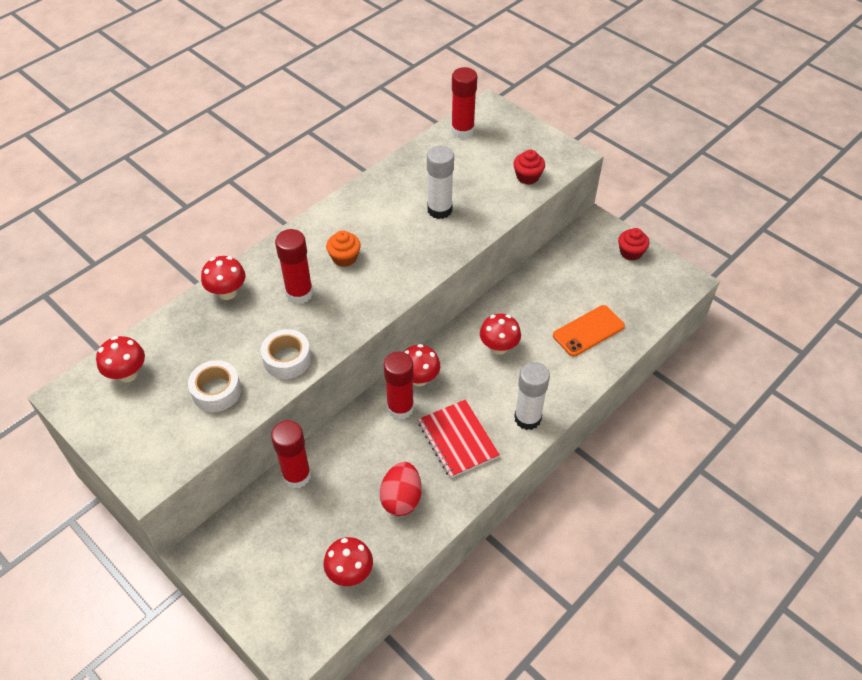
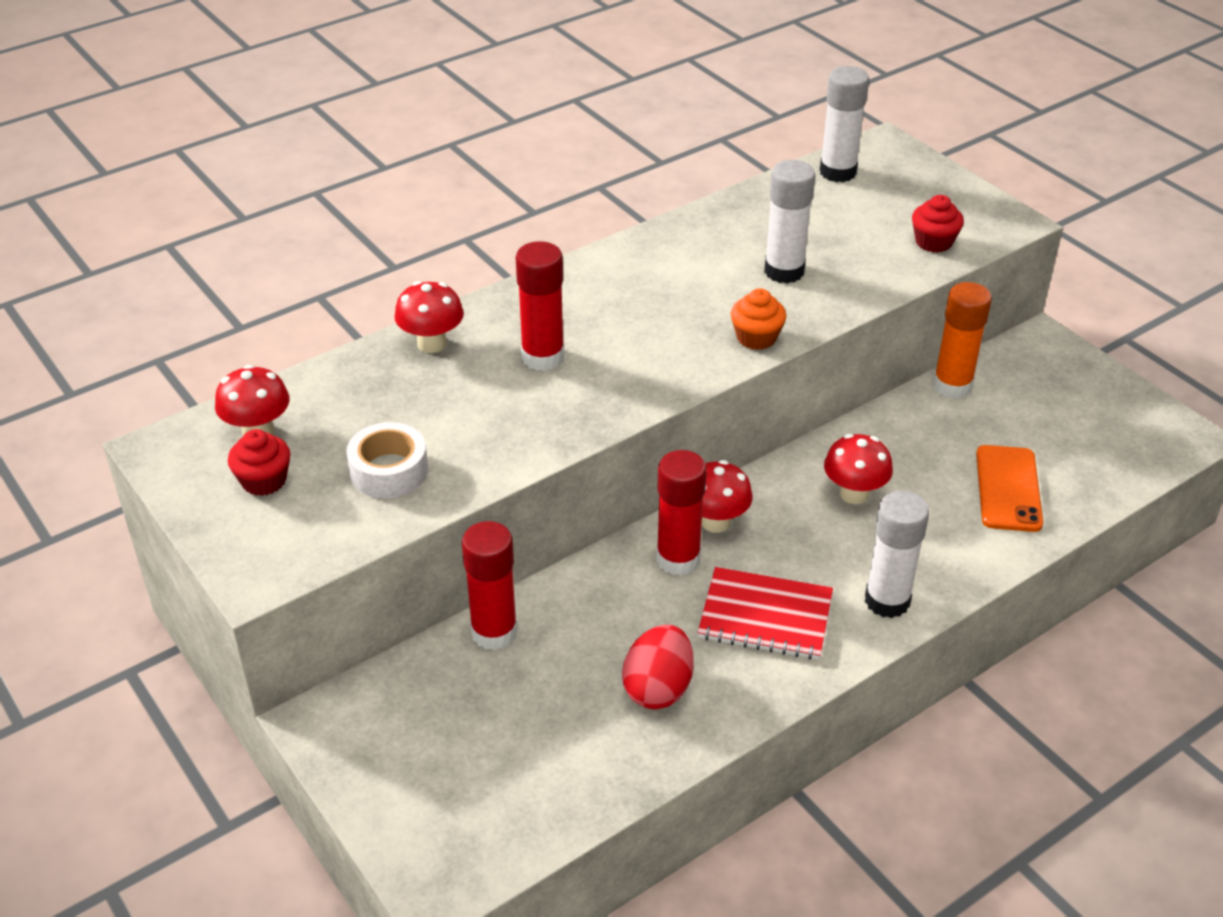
camera: 10 degrees right, 10 degrees down
white tape [261,329,311,379] -> none
red mushroom [323,537,373,586] -> none
orange cupcake [326,230,361,267] -> orange cupcake moved to [731,288,786,350]
red notebook [418,399,500,478] -> red notebook turned 60 degrees counterclockwise [698,567,833,660]
red glue stick [451,67,477,139] -> white glue stick [820,66,869,182]
orange phone [553,305,625,357] -> orange phone turned 60 degrees counterclockwise [976,445,1043,532]
red cupcake [618,228,649,261] -> red cupcake moved to [228,429,290,496]
none -> orange glue stick [933,282,992,399]

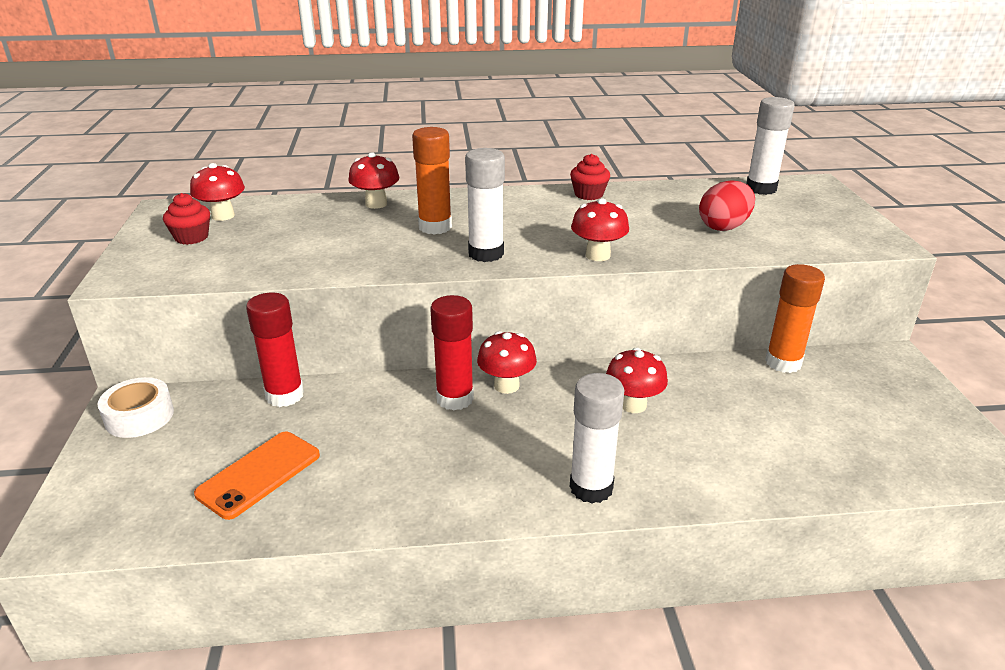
camera: 30 degrees right, 10 degrees down
white tape [346,422,428,498] -> white tape moved to [98,377,174,438]
red glue stick [516,241,564,371] -> orange glue stick [412,127,452,234]
red egg [622,624,694,709] -> red egg moved to [699,180,755,231]
red notebook [698,567,833,660] -> none
orange cupcake [731,288,786,350] -> red mushroom [571,198,629,261]
white glue stick [764,160,816,284] -> white glue stick moved to [465,148,505,262]
red cupcake [912,195,964,253] -> red cupcake moved to [570,154,610,200]
orange phone [976,445,1043,532] -> orange phone moved to [194,432,320,520]

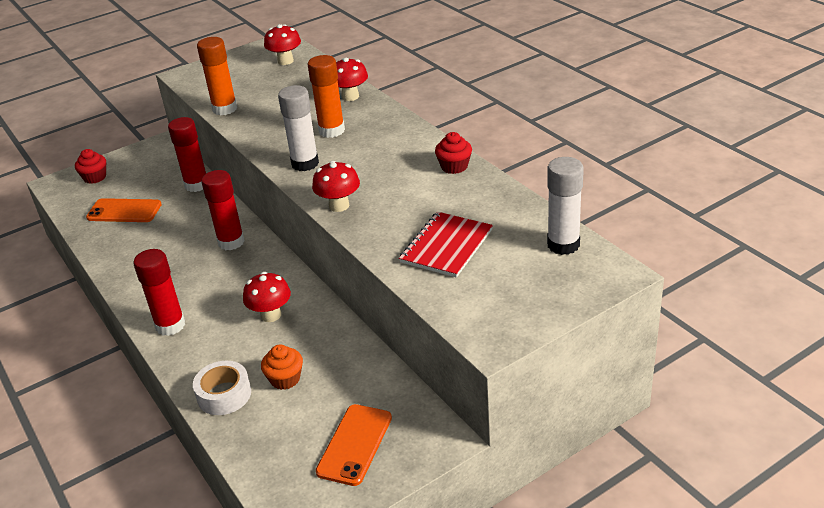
camera: 65 degrees right, 5 degrees up
white tape [98,377,174,438] -> white tape moved to [193,361,251,415]
red cupcake [163,193,210,245] -> red cupcake moved to [75,149,106,184]
red mushroom [477,331,537,394] -> none
white glue stick [570,373,625,504] -> red glue stick [133,249,185,336]
red egg [699,180,755,231] -> red notebook [399,212,493,278]
orange glue stick [765,264,825,373] -> orange glue stick moved to [197,37,237,115]
none -> orange cupcake [261,344,303,390]
none -> orange phone [316,404,392,486]

